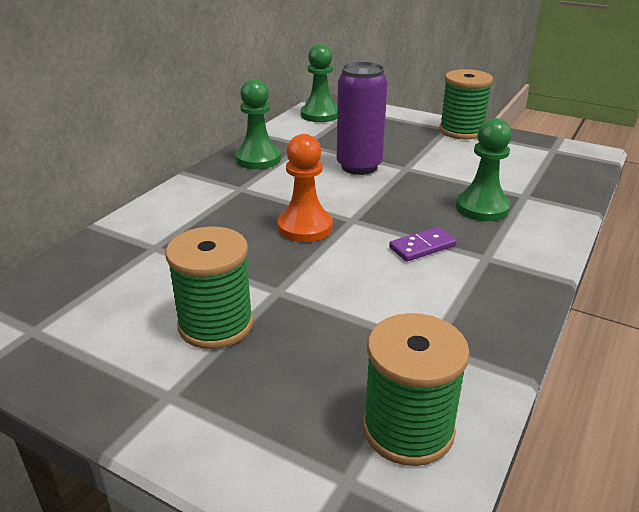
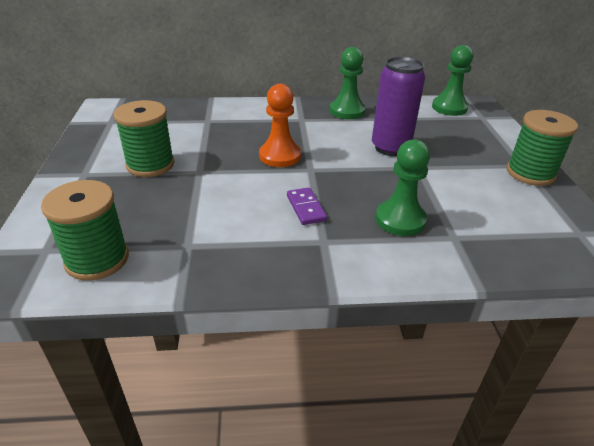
camera: 55 degrees right, 5 degrees up
purple domino [389,227,457,262] -> purple domino turned 45 degrees clockwise [287,187,327,225]

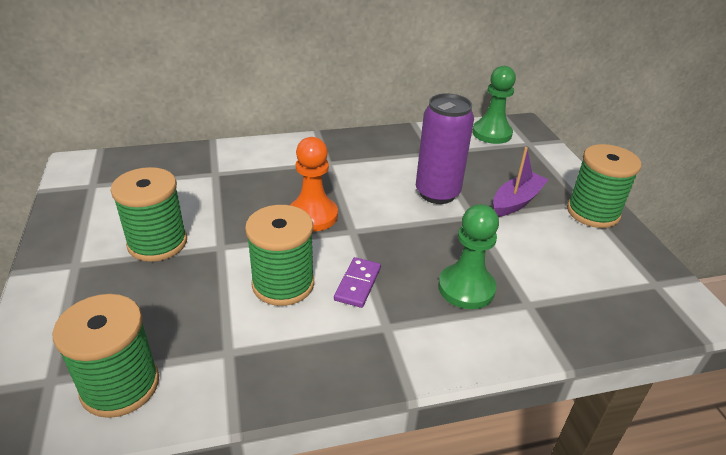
camera: 10 degrees left, 0 degrees up
purple domino [287,187,327,225] -> purple domino turned 45 degrees clockwise [334,257,381,308]
green pawn [330,47,366,119] -> none
none -> green spool [245,205,314,306]
none -> purple boat [493,147,548,217]

